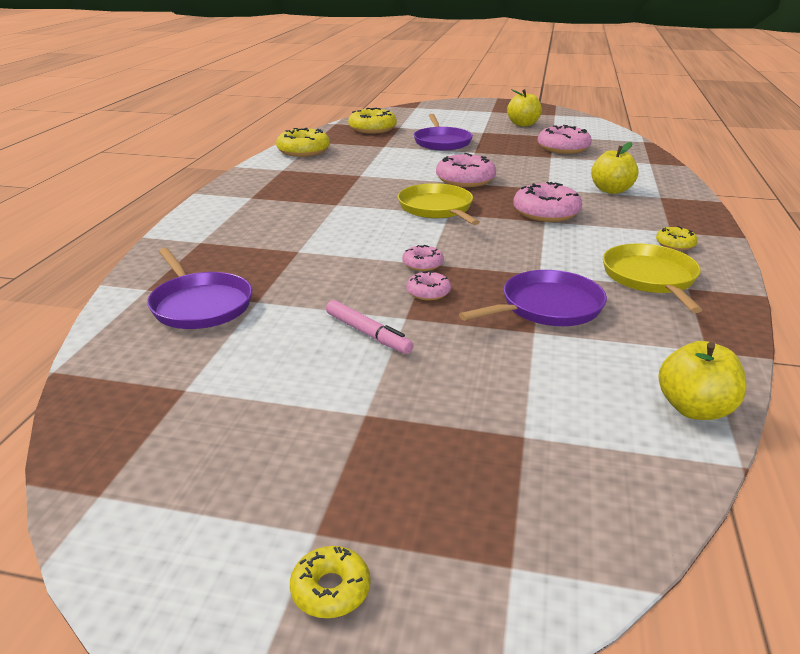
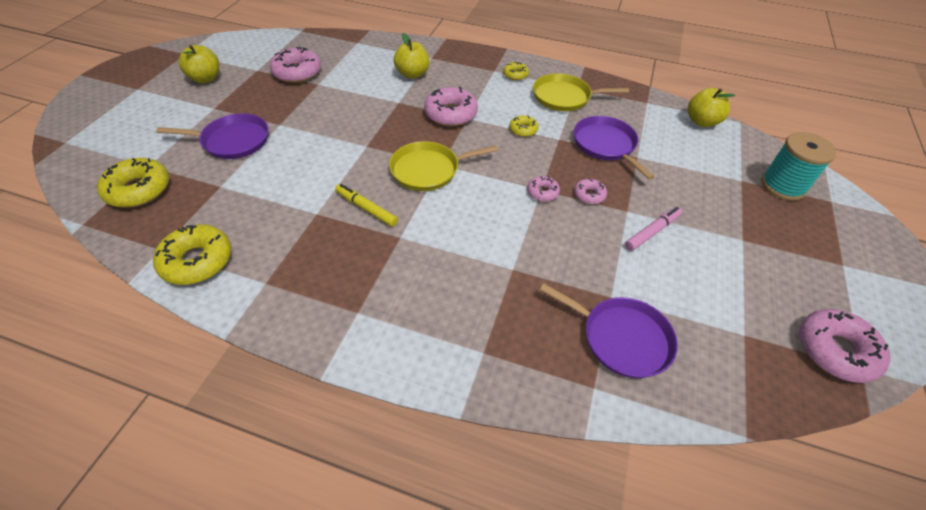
camera: 85 degrees left, 20 degrees up
purple pan [147,248,252,329] -> purple pan turned 60 degrees clockwise [540,284,678,378]
yellow donut [290,546,370,618] -> yellow donut moved to [510,115,538,137]
pink donut [436,153,496,187] -> pink donut moved to [799,309,891,383]
none -> yellow marker [335,184,398,227]
none -> turquoise spool [761,132,837,201]

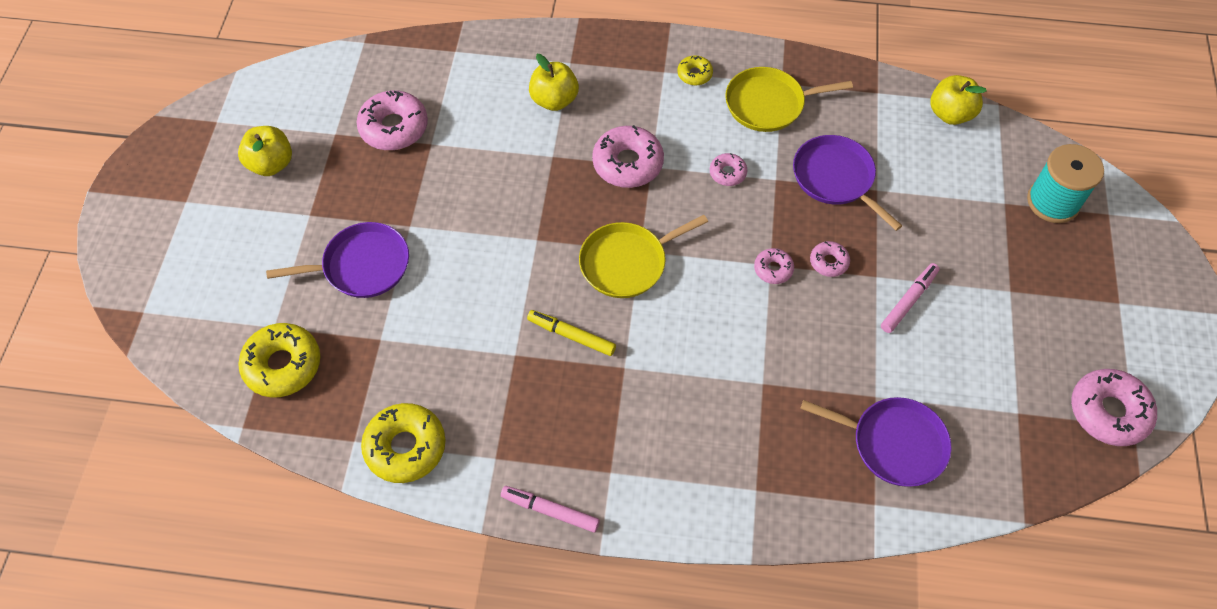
camera: 10 degrees left, 10 degrees up
yellow donut [510,115,538,137] -> pink donut [710,153,747,186]
none -> pink marker [501,486,600,533]

